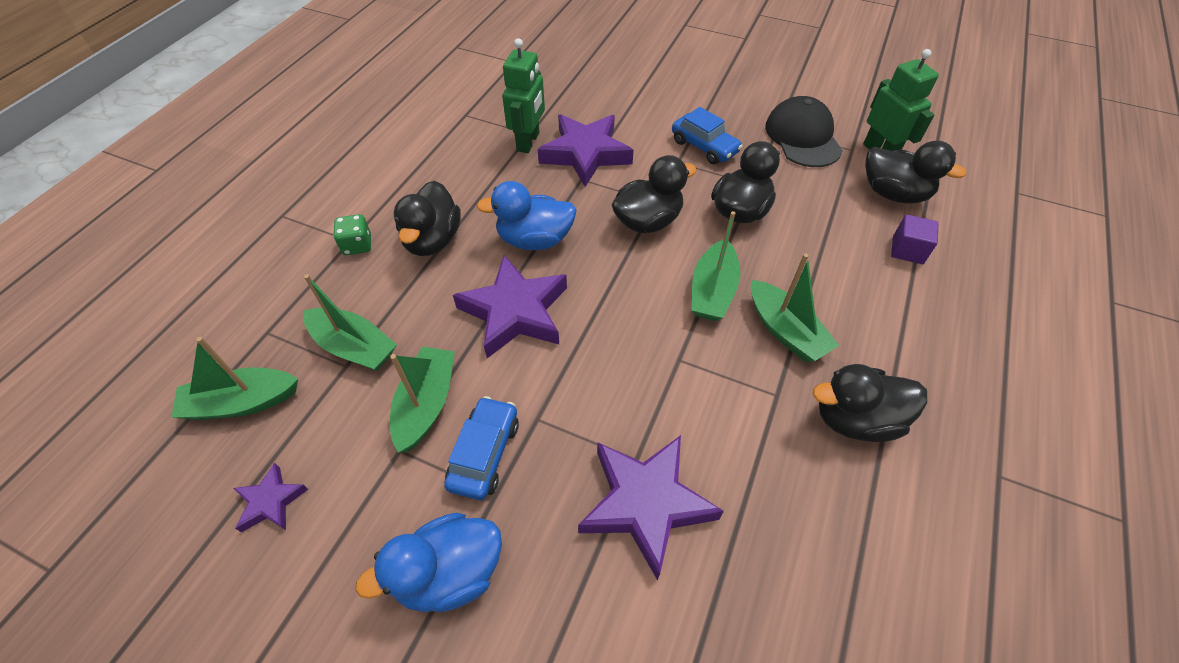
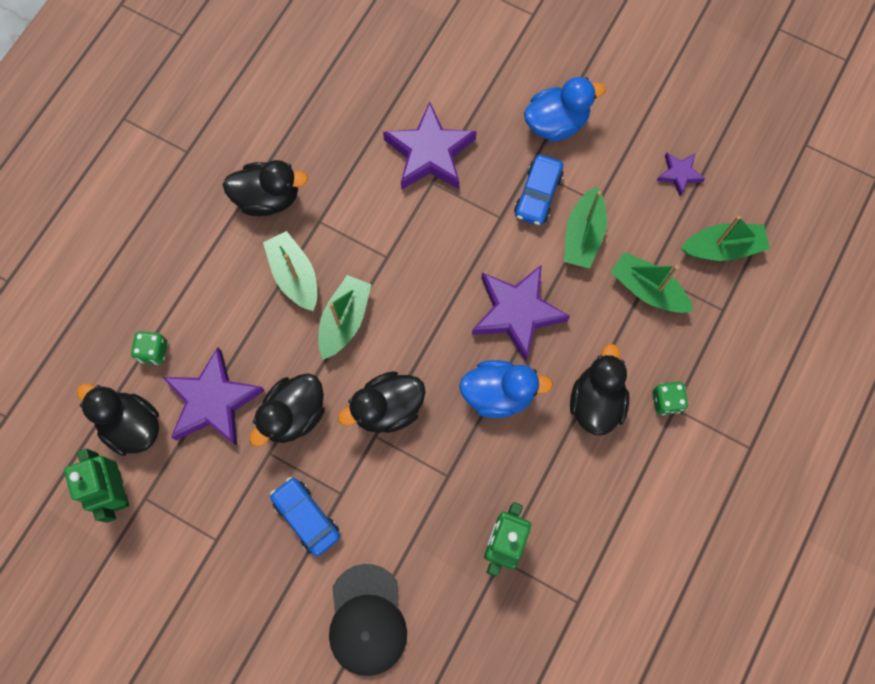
camera: 175 degrees left, 20 degrees up
purple star [538,114,634,187] -> purple star moved to [163,347,265,446]
black cap [765,96,843,167] -> black cap moved to [329,564,407,676]
purple cube [891,214,938,264] -> green dice [131,331,167,365]

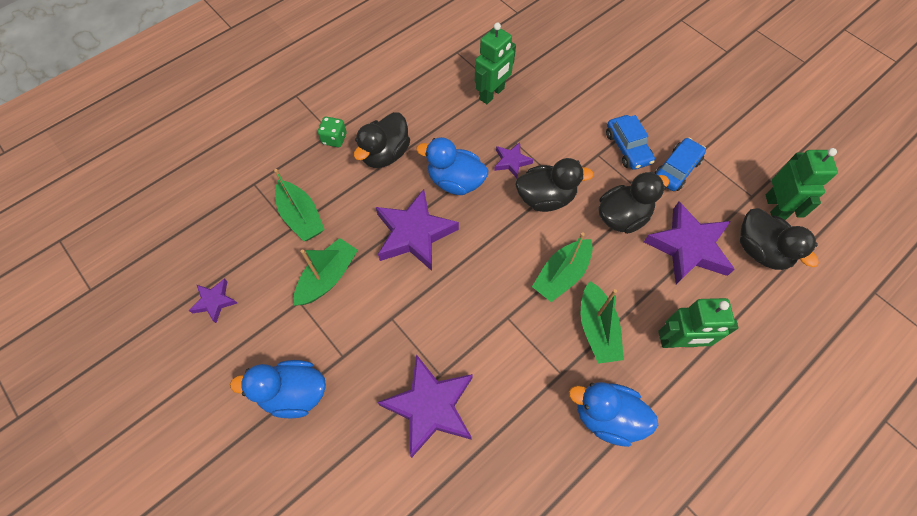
camera: 160 degrees left, 10 degrees down
green dice [131,331,167,365] -> none
black duck [222,160,308,216] -> blue duck [569,382,658,447]
black cap [329,564,407,676] -> none
blue car [514,155,564,226] -> blue car moved to [654,138,706,191]
green boat [681,216,770,261] -> none
none -> purple star [494,142,534,178]
none -> green robot [658,298,739,348]

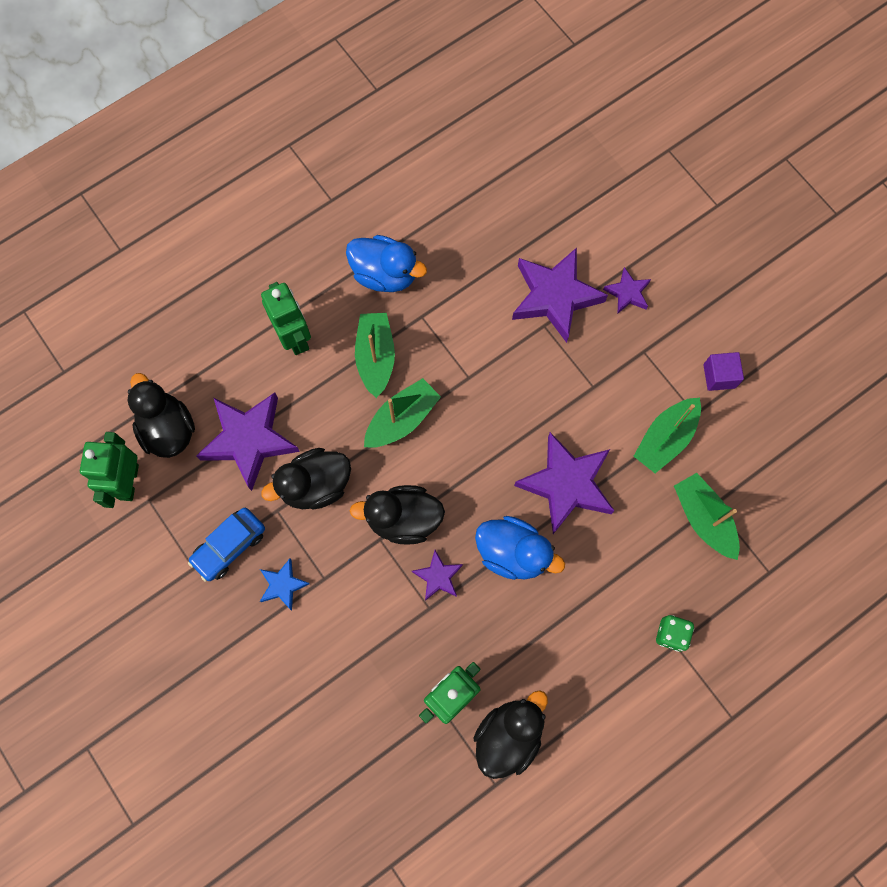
camera: 175 degrees left, 10 degrees up
purple star [189,279,237,323] -> purple star moved to [603,267,651,313]
blue duck [230,360,326,419] -> none
black duck [354,112,410,168] -> black duck moved to [474,690,548,779]
blue car [606,115,655,170] -> blue star [260,558,310,611]
green robot [658,298,739,348] -> green robot turned 60 degrees clockwise [261,282,311,355]
none -> purple cube [703,352,744,391]

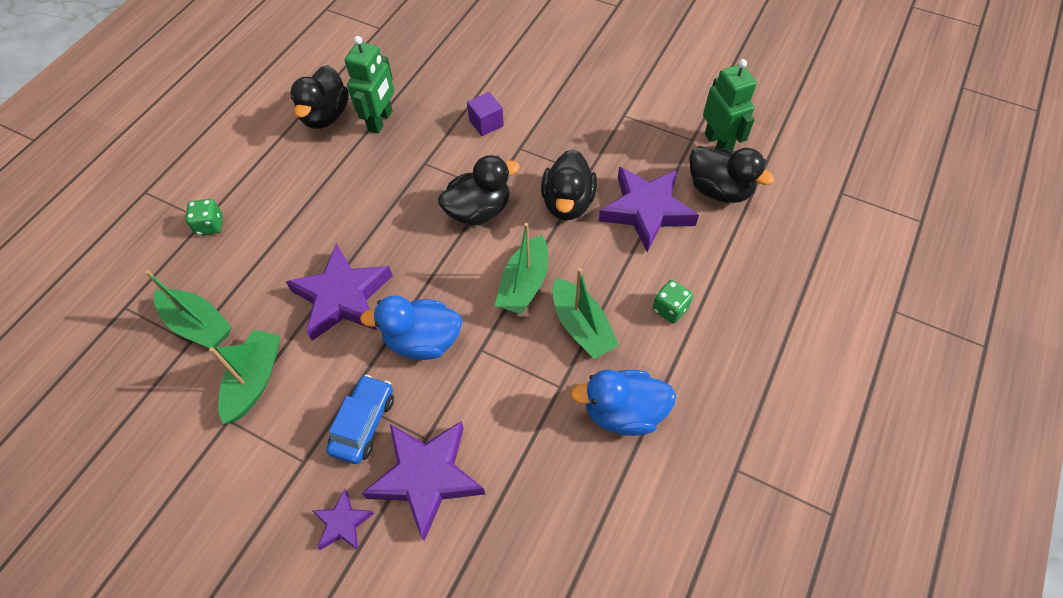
camera: 155 degrees right, 15 degrees down
blue car [188,508,265,581] -> blue car moved to [326,375,394,464]
blue star [260,558,310,611] -> none
green robot [261,282,311,355] -> green dice [652,280,693,323]
black duck [261,448,351,509] -> black duck turned 150 degrees clockwise [541,149,597,220]
purple star [412,550,463,601] -> none
blue duck [475,516,565,580] -> blue duck moved to [360,295,462,360]
purple cube [703,352,744,391] -> purple cube moved to [467,92,504,136]

